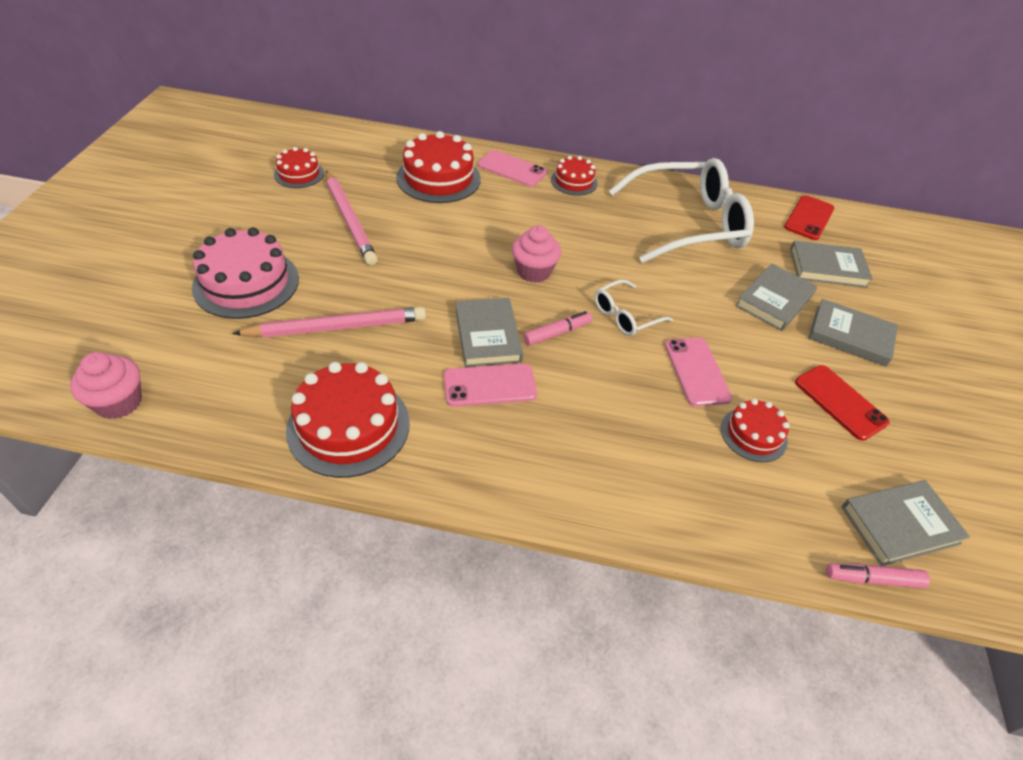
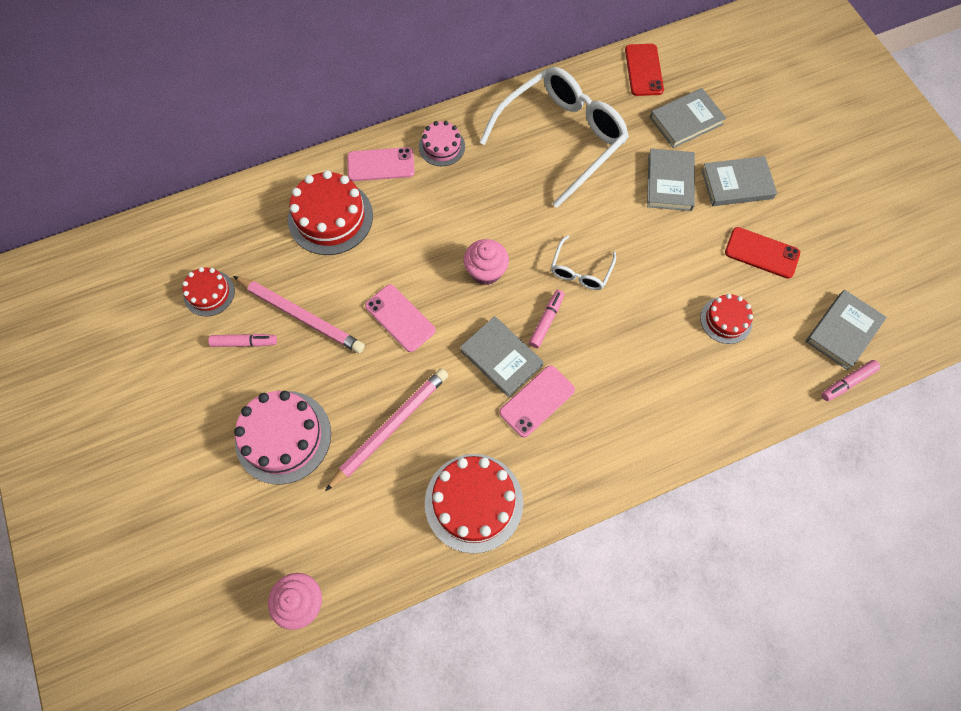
camera: 30 degrees left, 20 degrees up
red cake [551,156,598,196] -> pink cake [419,121,465,166]
pink phone [665,337,732,407] -> pink phone moved to [365,284,436,352]
none -> pink marker [208,334,277,347]

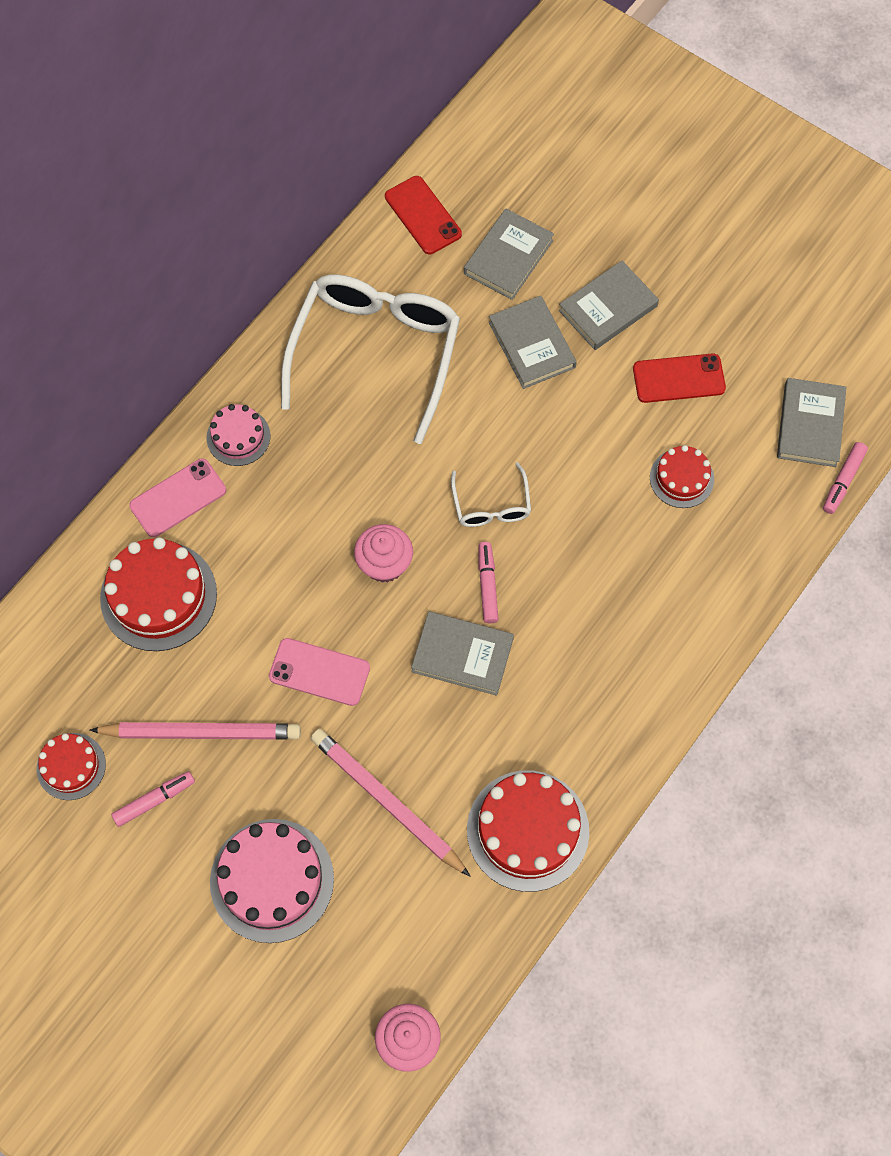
camera: 30 degrees left, 0 degrees up
pink pencil [325,368,448,491] -> pink pencil turned 60 degrees counterclockwise [311,729,470,876]
pink phone [499,365,575,437] -> none

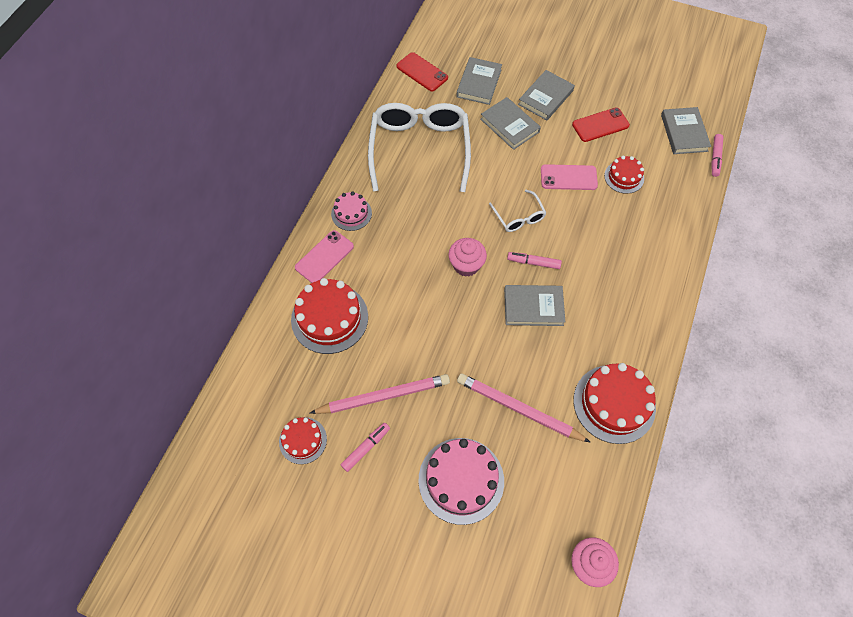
camera: 15 degrees left, 5 degrees down
pink phone [269,638,370,706] -> pink phone moved to [541,164,598,190]
pink marker [478,542,499,623] -> pink marker turned 60 degrees counterclockwise [507,252,562,269]

